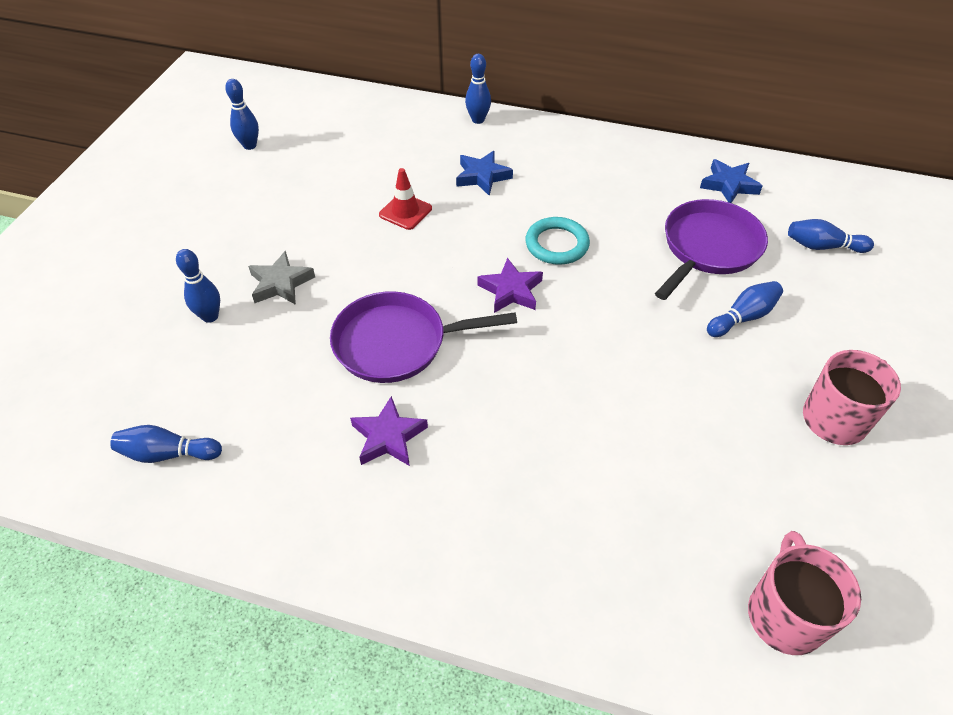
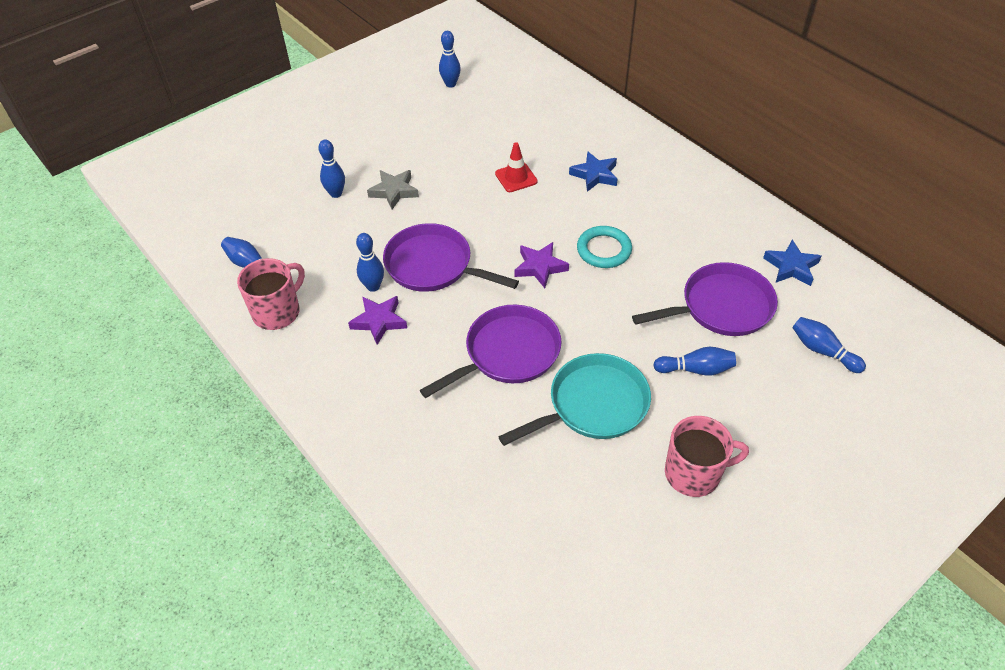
camera: 35 degrees right, 0 degrees up
blue bowling pin [465,54,491,124] -> blue bowling pin moved to [356,233,384,292]
pink mug [748,531,861,655] -> pink mug moved to [237,258,305,330]
none -> purple pan [420,305,562,398]
none -> turquoise pan [498,353,651,446]

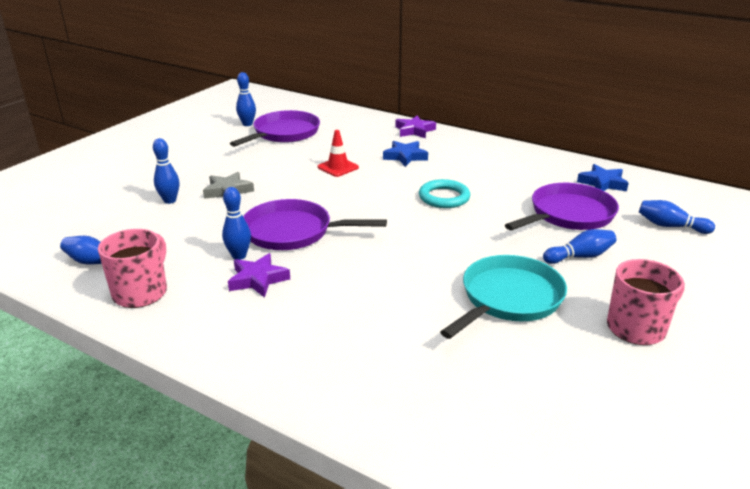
camera: 20 degrees left, 20 degrees down
purple pan [420,305,562,398] -> purple pan moved to [230,110,320,147]
purple star [514,242,569,288] -> purple star moved to [395,115,436,138]

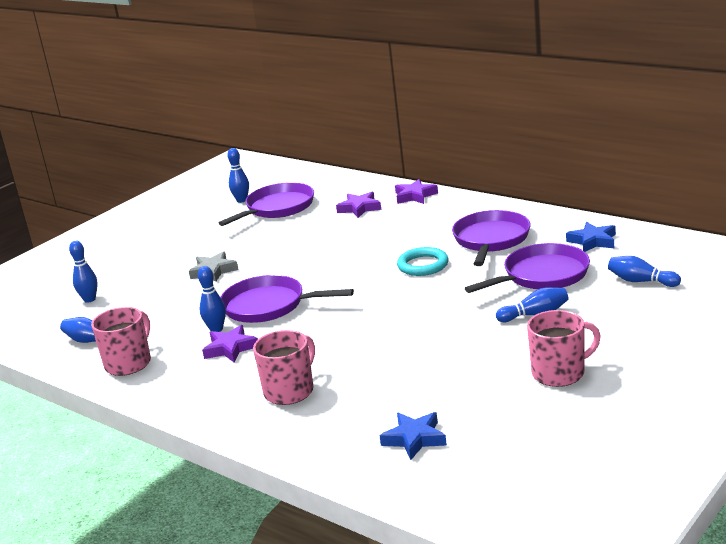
camera: 10 degrees right, 5 degrees down
blue bowling pin [153,138,179,204] -> blue bowling pin moved to [69,241,98,303]
red traffic cone [318,130,359,177] -> none
blue star [383,141,428,167] -> blue star moved to [379,412,447,460]
turquoise pan [440,255,567,339] -> none
none -> pink mug [253,330,315,405]
none -> purple star [336,192,381,218]
none -> purple pan [452,210,530,266]

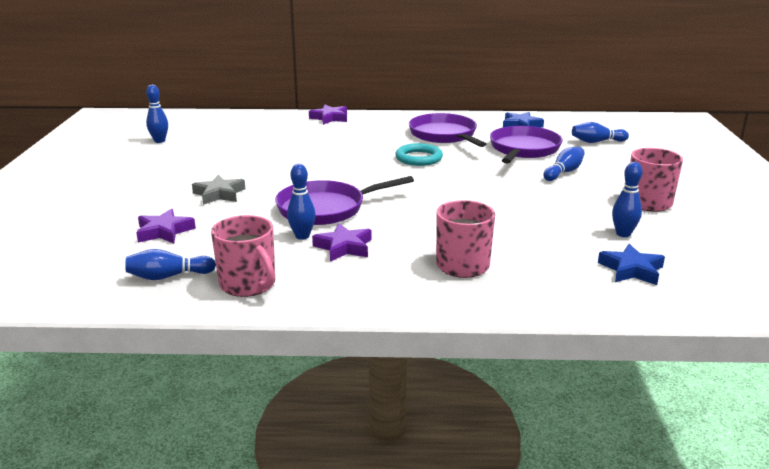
camera: 40 degrees left, 0 degrees up
blue bowling pin [69,241,98,303] -> blue bowling pin moved to [612,162,643,237]
pink mug [91,307,151,376] -> pink mug turned 150 degrees clockwise [211,215,275,297]
purple pan [218,182,314,226] -> none
purple star [336,192,381,218] -> purple star moved to [136,209,196,243]

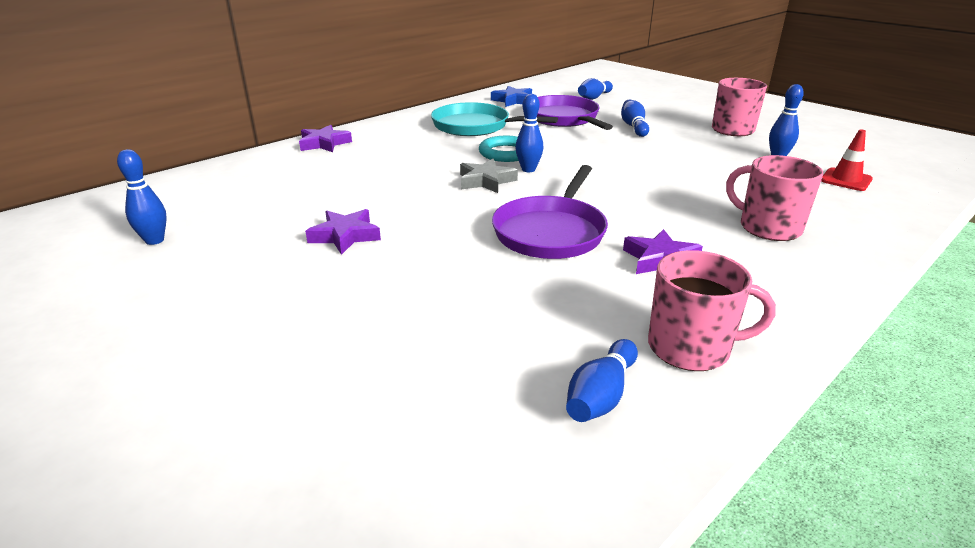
camera: 45 degrees left, 5 degrees up
purple star [136,209,196,243] -> purple star moved to [305,209,381,255]
grey star [192,175,245,205] -> grey star moved to [460,159,518,193]
blue bowling pin [287,164,316,240] -> blue bowling pin moved to [515,94,543,172]
purple pan [409,113,486,147] -> turquoise pan [431,102,558,136]
blue star [598,244,665,285] -> red traffic cone [821,129,873,191]

